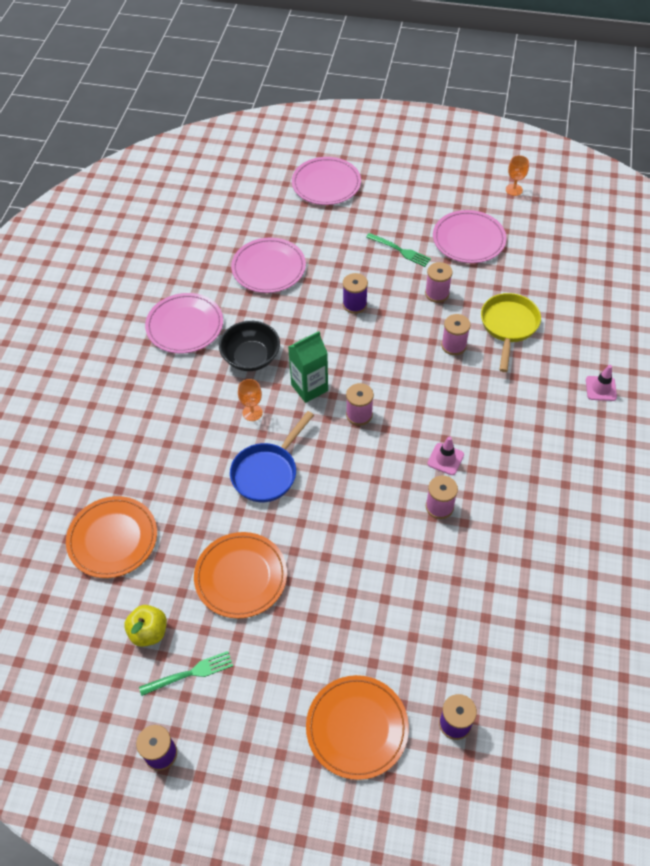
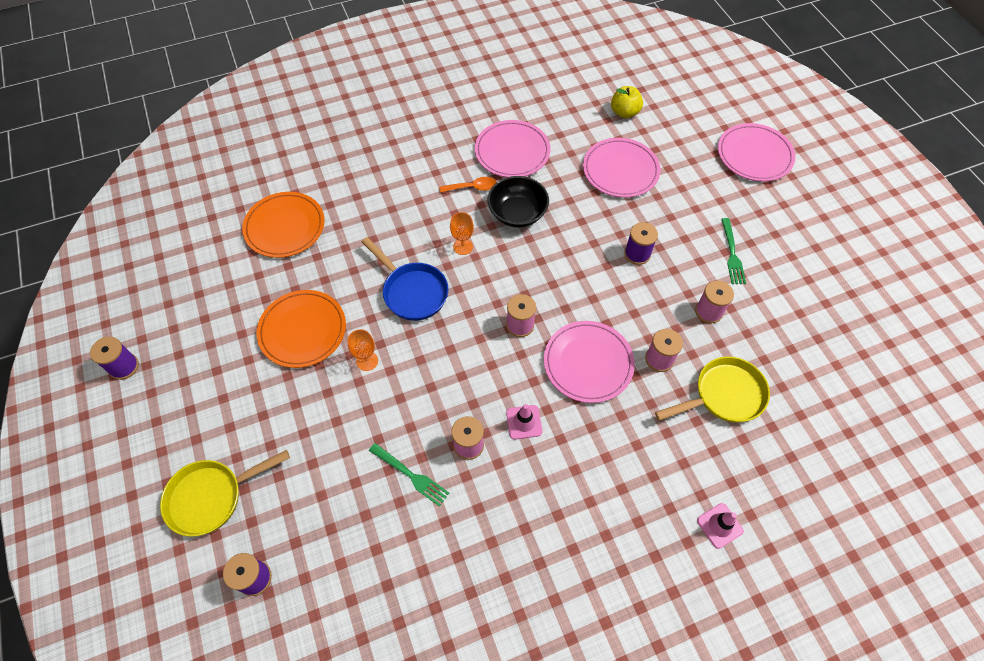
camera: 55 degrees right, 5 degrees up
yellow apple [124,605,167,647] -> yellow apple moved to [611,86,643,118]
green fork [139,651,233,696] -> green fork moved to [369,443,450,507]
blue pan [230,411,314,502] -> blue pan turned 135 degrees counterclockwise [361,237,449,321]
green carton [288,331,328,403] -> none
orange plate [306,675,409,780] -> yellow pan [160,450,290,537]
pink plate [433,210,506,263] -> pink plate moved to [544,321,635,403]
orange goblet [506,155,529,196] -> orange goblet moved to [347,329,378,371]
none -> orange spoon [439,177,497,193]

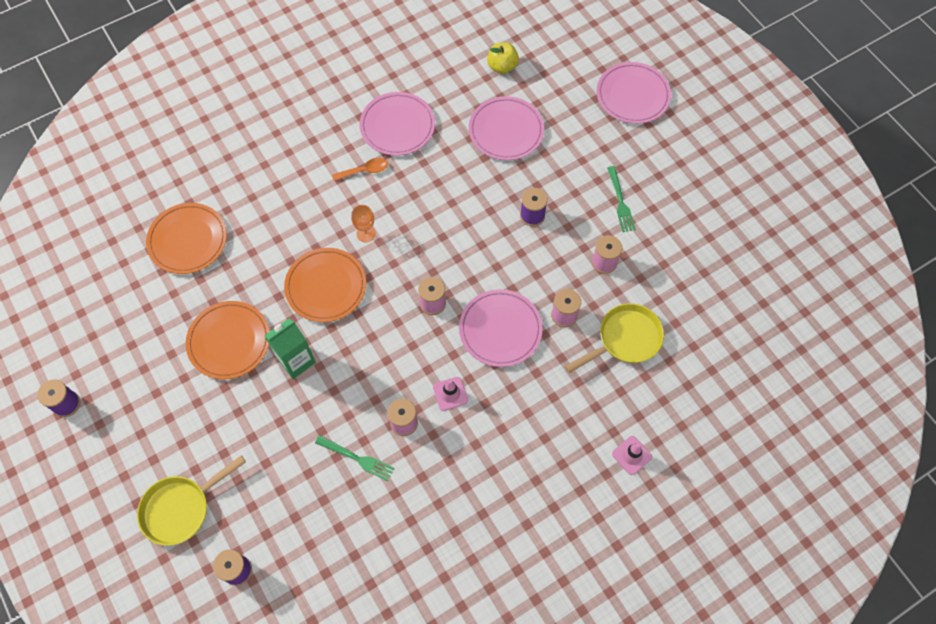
camera: 10 degrees left, 5 degrees up
orange goblet [347,329,378,371] -> green carton [265,319,316,379]
blue pan [361,237,449,321] -> orange plate [284,248,366,322]
black bowl [488,176,549,227] -> none

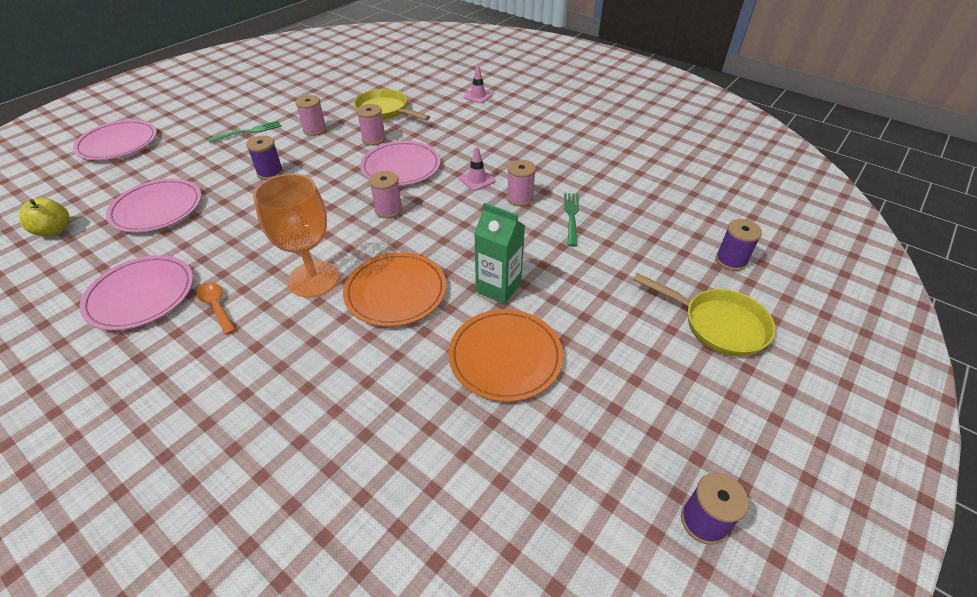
camera: 110 degrees left, 20 degrees down
orange plate [146,203,227,274] -> none
orange goblet [351,205,376,242] -> orange goblet [253,174,339,298], size x2.08

